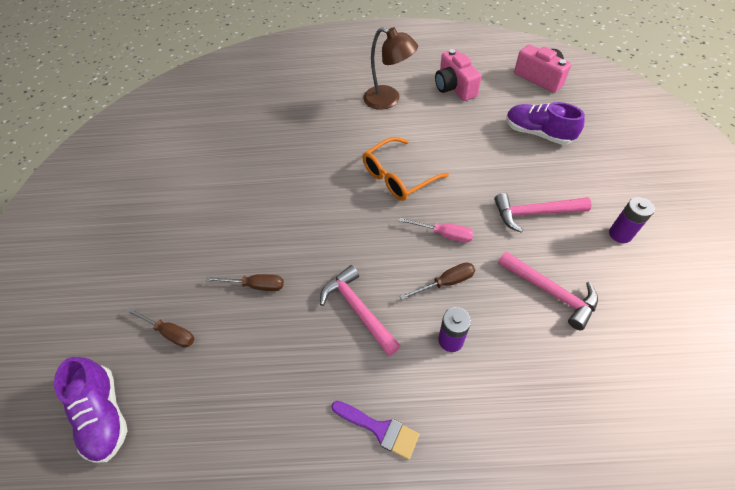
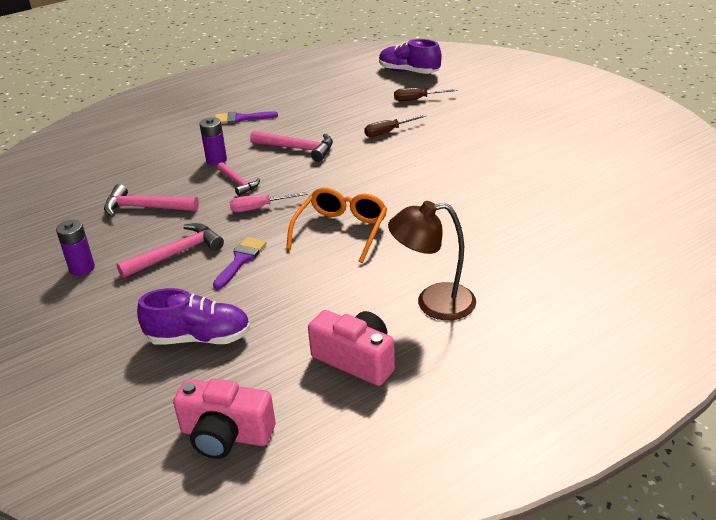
camera: 145 degrees right, 20 degrees down
brown screwdriver [400,262,475,300] -> pink hammer [217,162,260,196]
none -> purple brush [213,237,267,289]

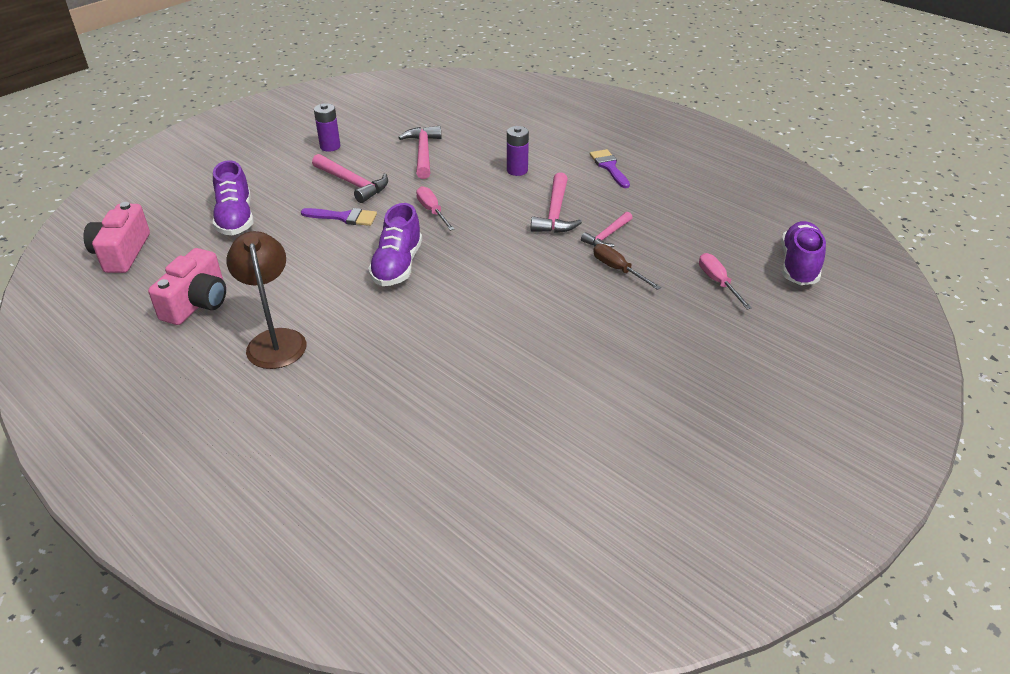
camera: 75 degrees right, 5 degrees up
pink hammer [217,162,260,196] -> pink hammer moved to [581,212,633,247]
orange glasses [286,188,387,263] -> purple shoe [368,203,422,286]
brown screwdriver [394,88,458,101] -> pink screwdriver [699,253,752,309]

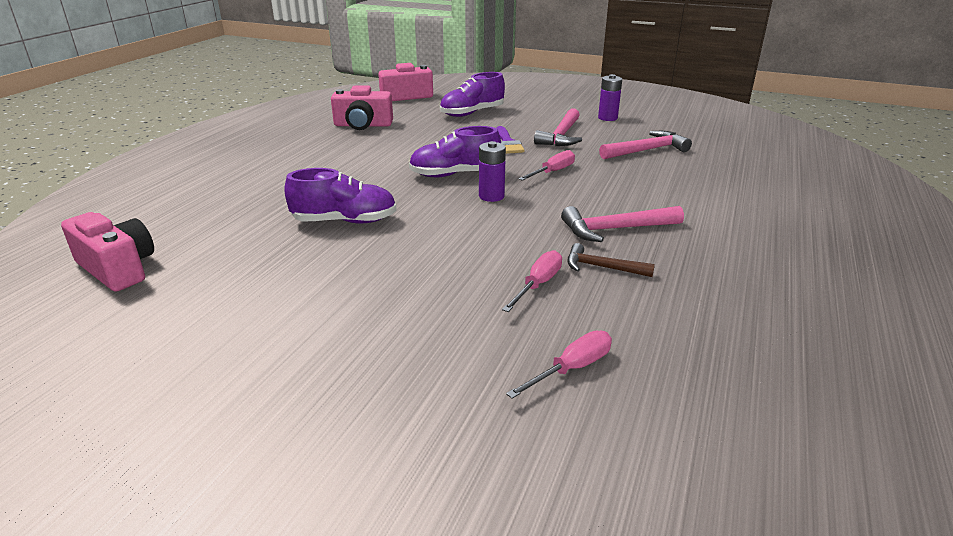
camera: 70 degrees right, 10 degrees down
brown lamp [226,231,306,369] -> none
purple battery [507,126,529,176] -> purple battery moved to [479,141,506,202]
pink hammer [581,212,633,247] -> brown hammer [567,243,655,277]
purple brush [590,149,630,188] -> none
brown screwdriver [593,244,661,290] -> pink screwdriver [502,250,562,312]
purple shoe [781,221,826,285] -> purple shoe moved to [284,168,397,223]
none -> pink camera [61,212,154,292]

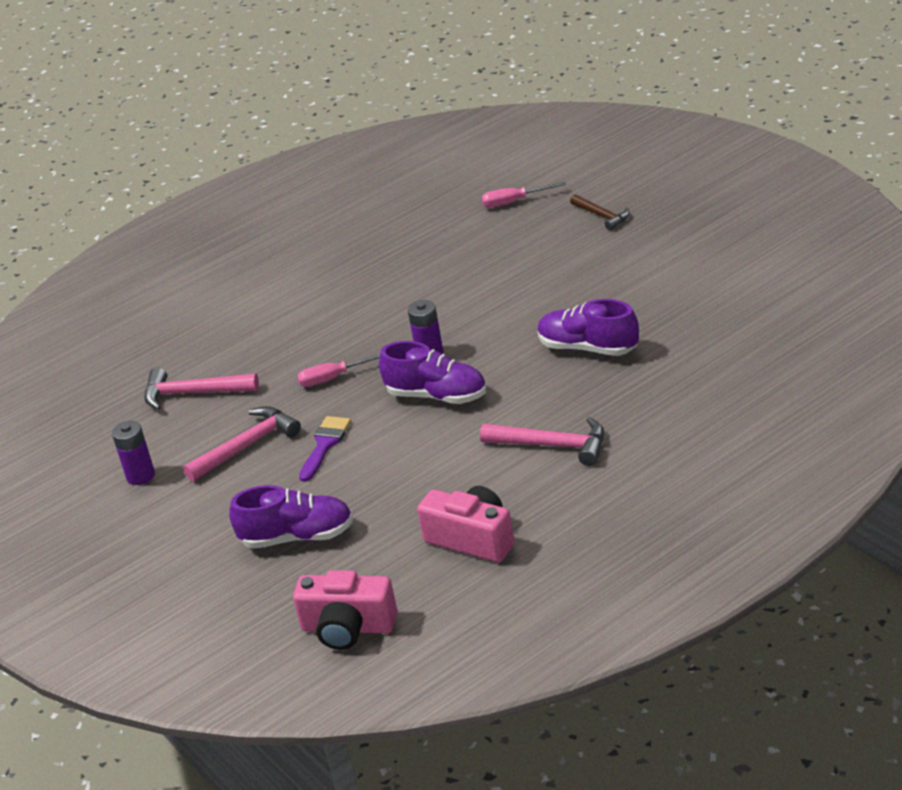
camera: 145 degrees left, 5 degrees up
pink camera [61,212,154,292] -> none
pink screwdriver [502,250,562,312] -> none
pink hammer [561,206,684,242] -> pink hammer moved to [480,417,604,466]
brown hammer [567,243,655,277] -> brown hammer moved to [570,194,630,230]

